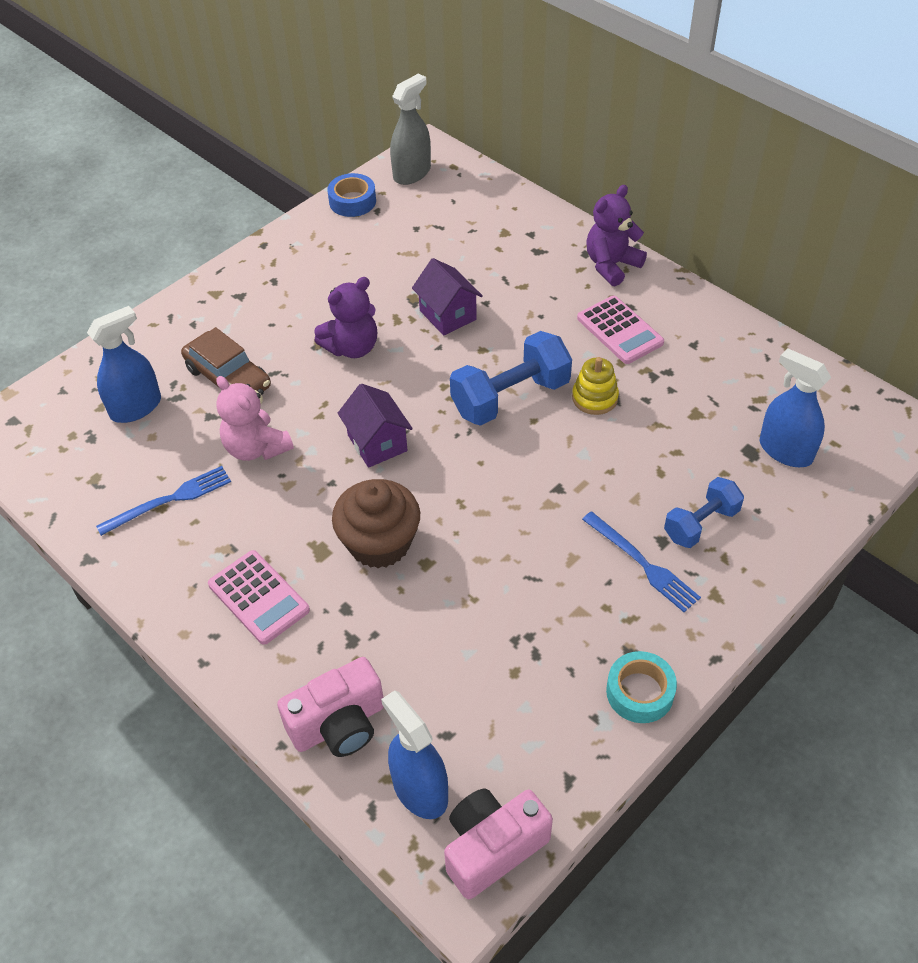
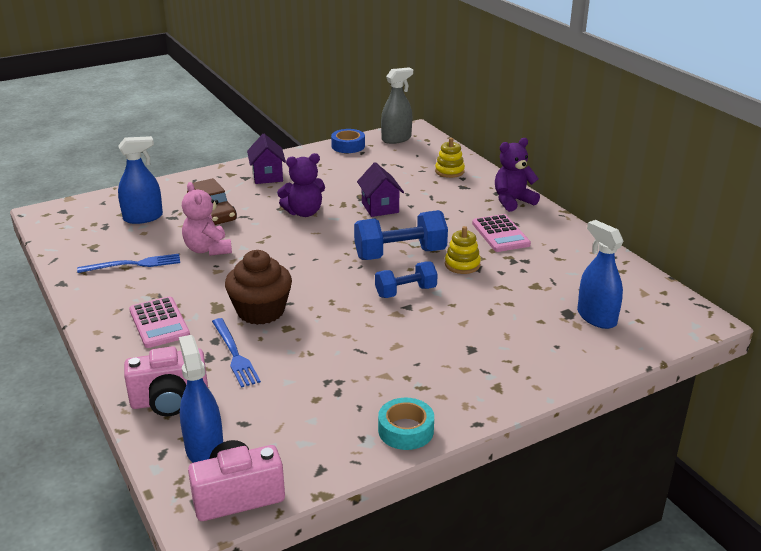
camera: 15 degrees right, 20 degrees down
purple house [338,384,413,468] -> purple house moved to [247,134,286,184]
blue fork [582,511,701,612] -> blue fork moved to [212,318,261,388]
blue dumbbell [664,477,744,548] -> blue dumbbell moved to [375,261,438,298]
none -> yellow stacking toy [435,138,465,178]

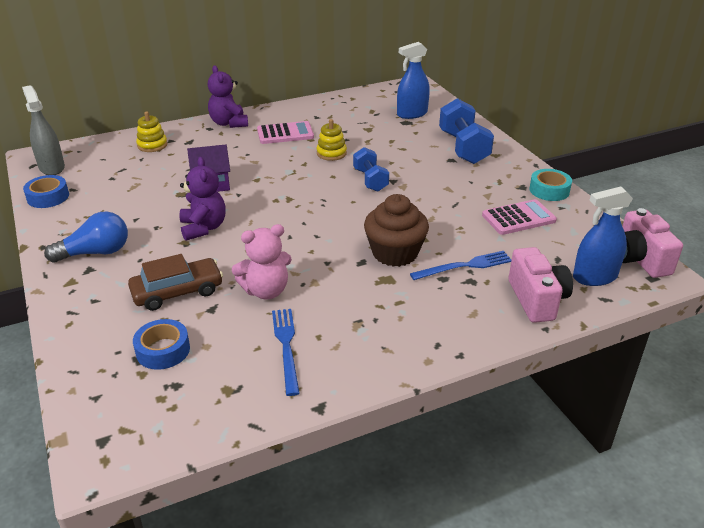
camera: 85 degrees left, 5 degrees up
blue spray bottle [118,136,163,224] -> blue tape [133,319,190,370]
pink calculator [129,296,190,348] -> pink calculator moved to [482,199,557,235]
purple house [247,134,286,184] -> blue light bulb [44,212,128,262]
blue dumbbell [354,210,448,260] -> blue dumbbell moved to [439,98,494,164]

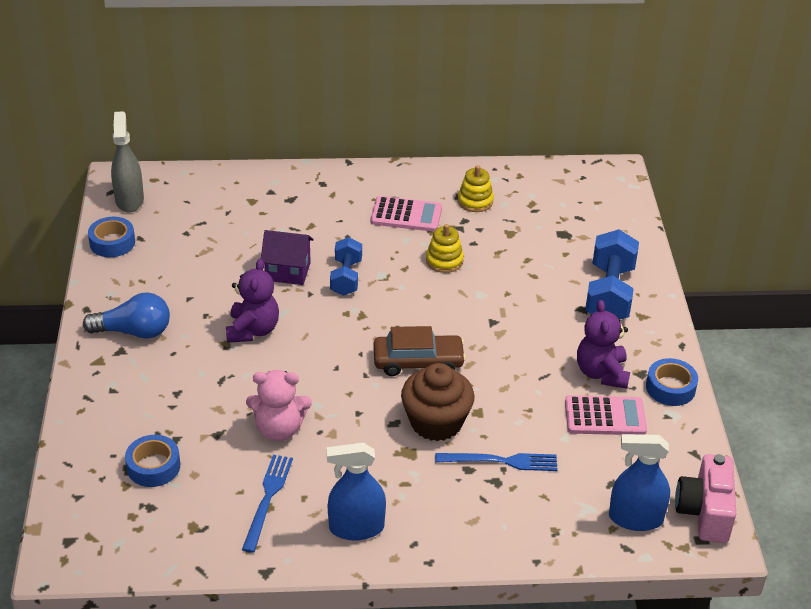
camera: 20 degrees right, 5 degrees up
brown car [128,254,223,311] -> brown car moved to [373,326,466,376]
yellow stacking toy [136,111,167,152] -> yellow stacking toy moved to [458,165,494,212]
purple teddy bear [208,65,248,128] -> purple teddy bear moved to [577,300,630,389]
blue dumbbell [353,147,389,192] -> blue dumbbell moved to [330,237,362,296]
blue spray bottle [397,42,430,119] -> blue spray bottle moved to [327,443,386,540]
pink camera [509,247,573,323] -> none
turquoise tape [529,169,572,201] -> blue tape [646,358,698,406]

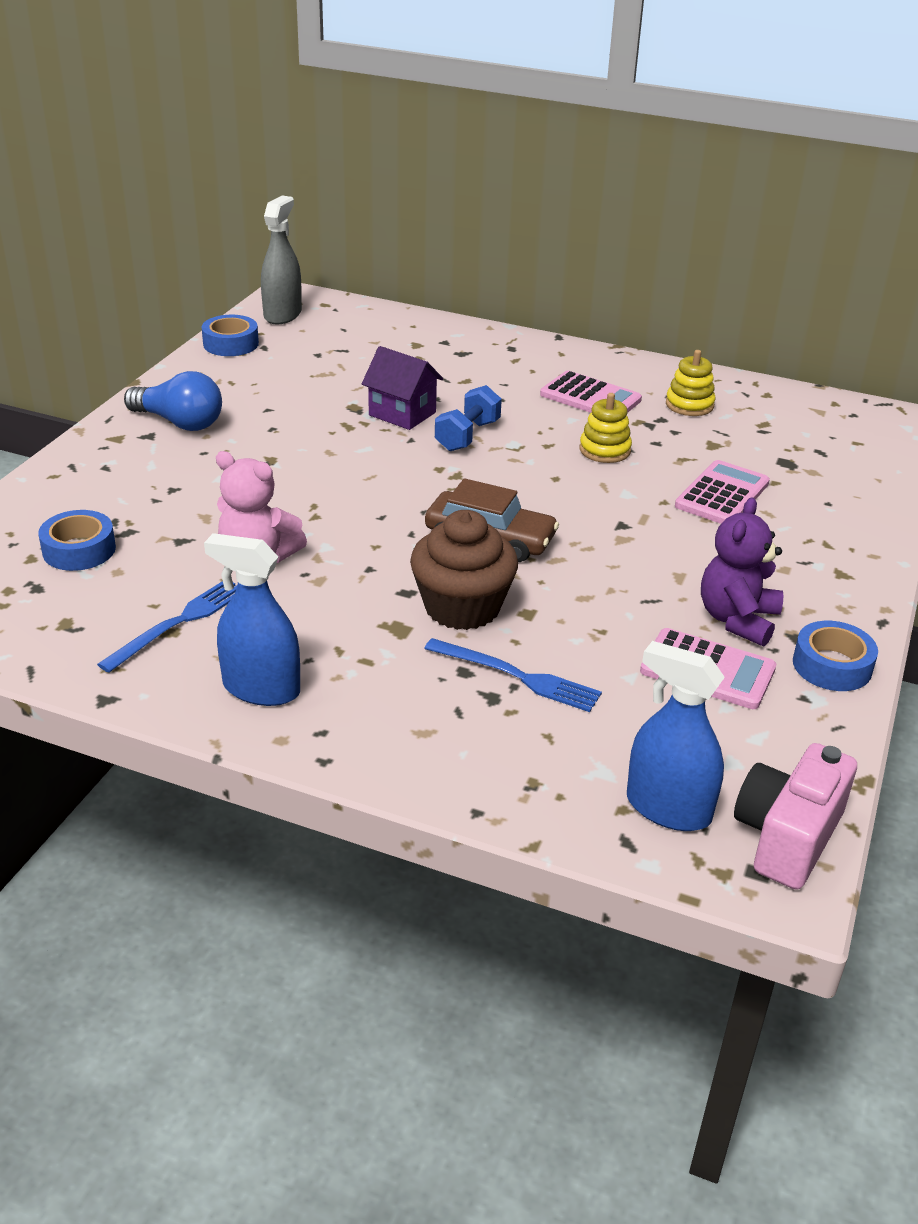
camera: 25 degrees right, 5 degrees down
purple teddy bear [226,259,279,343] -> none
blue dumbbell [585,229,639,319] -> none
none -> pink calculator [675,460,770,524]

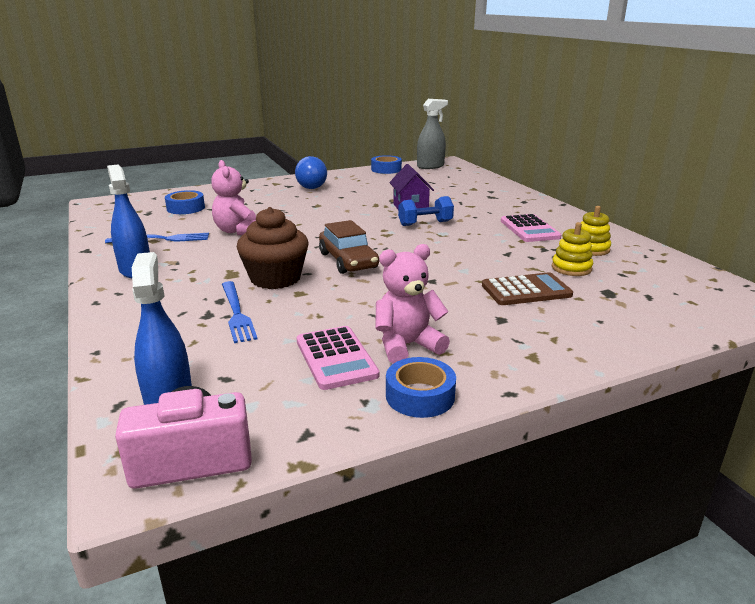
camera: 45 degrees right, 10 degrees down
yellow stacking toy [580,393,632,463] -> yellow stacking toy moved to [552,222,593,276]
pink calculator [675,460,770,524] -> brown calculator [482,272,573,305]
purple teddy bear [701,497,783,646] -> pink teddy bear [376,244,450,364]

